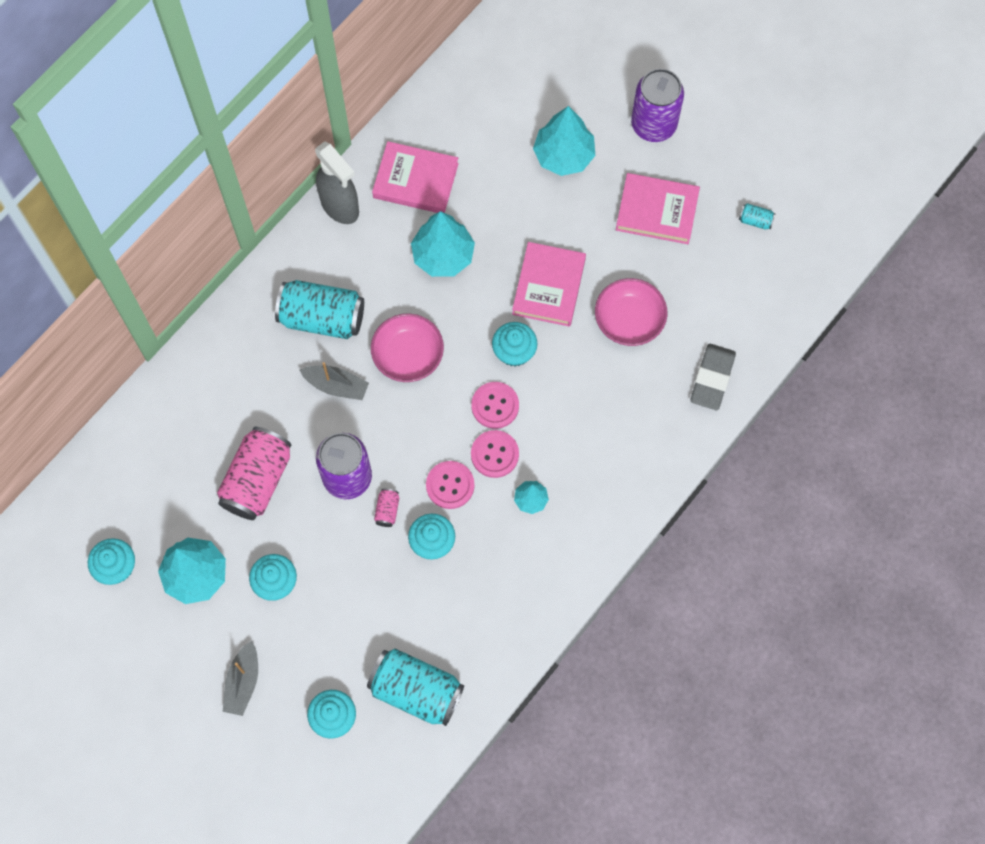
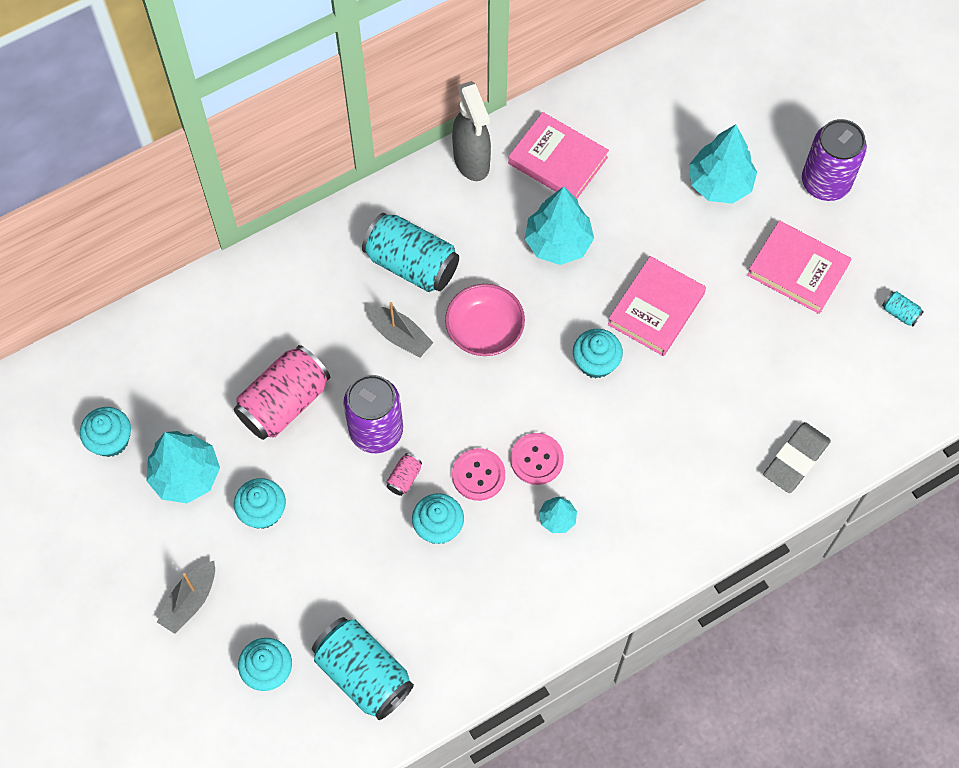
camera: 20 degrees right, 5 degrees down
pink button [471,382,519,429] -> none
pink bowl [595,278,667,346] -> none

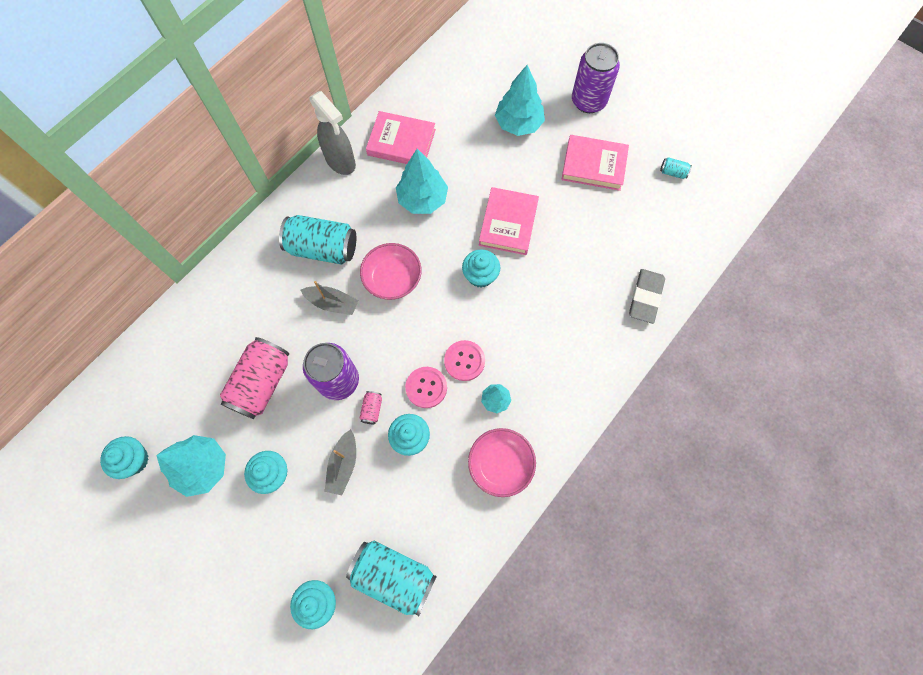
camera: 20 degrees left, 5 degrees up
grey boat [157,561,215,634] -> grey boat moved to [325,429,356,495]
none -> pink bowl [468,428,536,497]

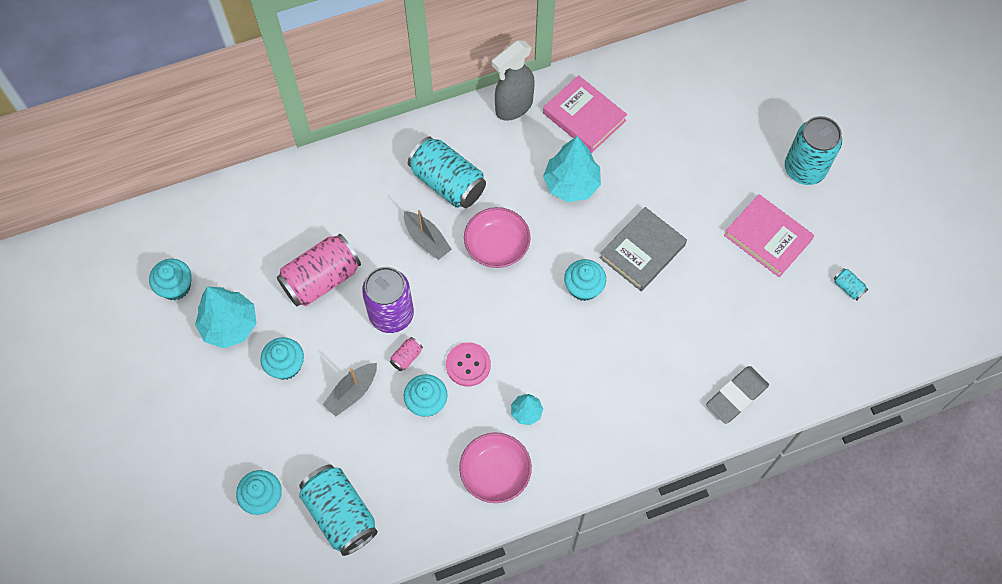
camera: 30 degrees right, 5 degrees down
grey spray bottle [309,91,356,175] -> grey spray bottle turned 60 degrees clockwise [492,40,535,121]
pink button [444,340,485,381] -> none
pink book [479,187,539,255] -> grey book [600,207,687,291]
turquoise tree [495,65,545,136] -> none
purple can [572,43,620,113] -> turquoise can [785,116,842,185]

